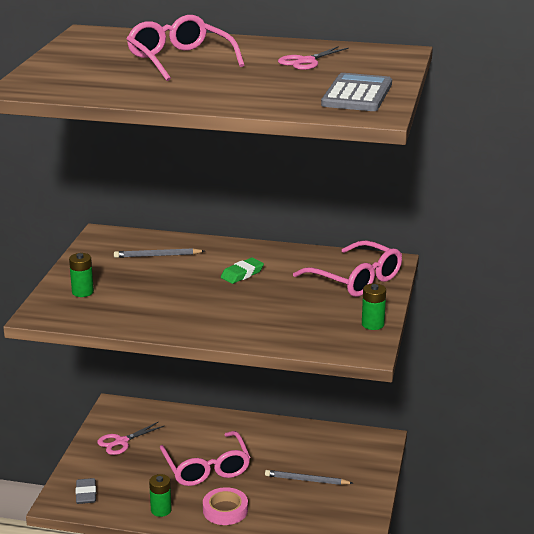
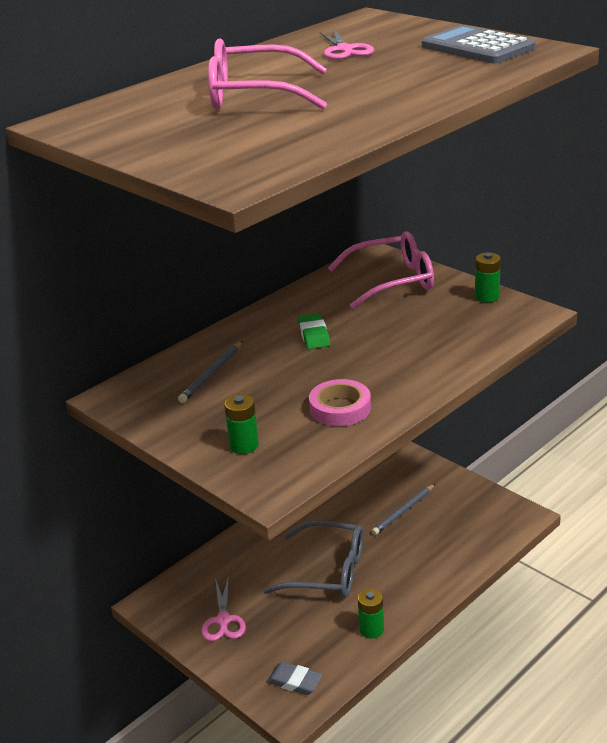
camera: 55 degrees left, 5 degrees up
pink glasses [159,431,250,486] -> grey glasses [263,520,364,598]
pink tape [203,487,248,525] -> pink tape moved to [309,379,371,426]

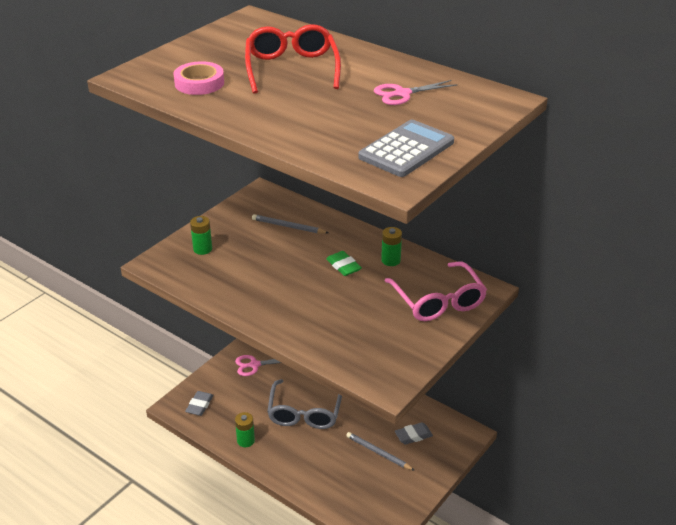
camera: 80 degrees right, 5 degrees up
pink glasses [208,38,327,110] -> red glasses [245,24,341,94]
green eraser [298,313,330,349] -> green eraser turned 75 degrees clockwise [326,251,362,276]
pink tape [309,379,371,426] -> pink tape moved to [174,61,224,95]
green battery [475,252,501,302] -> green battery moved to [381,227,402,266]
none -> grey eraser [395,422,433,445]

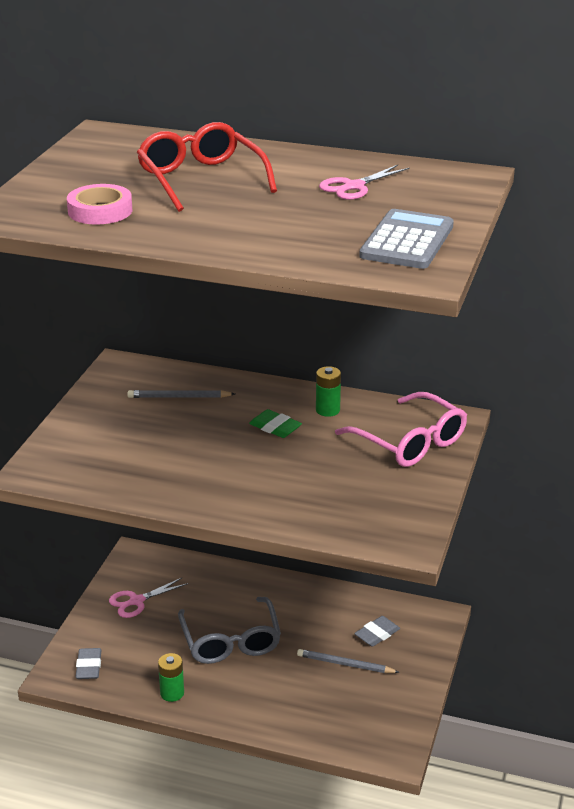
camera: 20 degrees left, 5 degrees down
green battery [190,216,212,255] -> none

